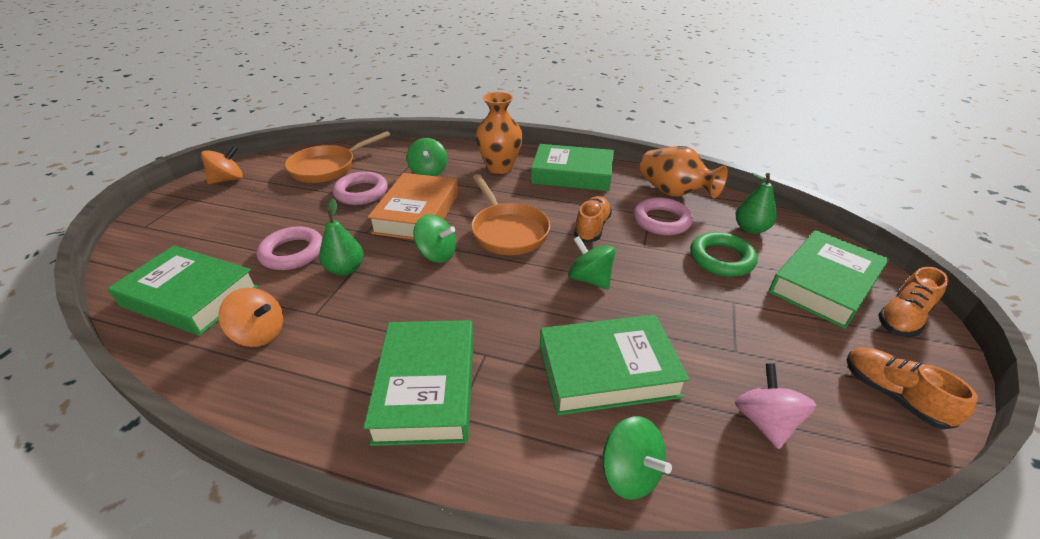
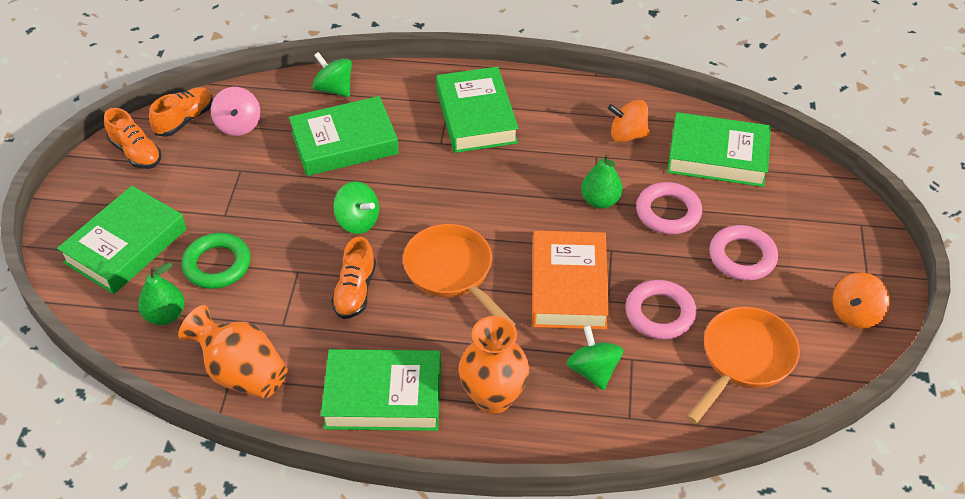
camera: 170 degrees right, 10 degrees up
green spinning top [413,215,456,263] -> none
pink ring [634,197,693,235] -> pink ring moved to [709,225,778,280]
orange shoe [878,267,948,337] -> orange shoe moved to [149,87,213,137]

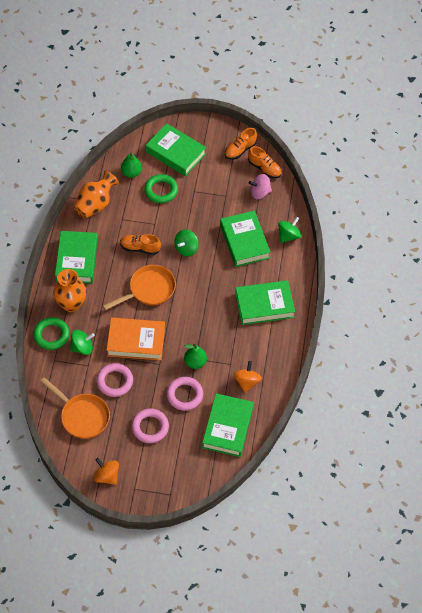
camera: 90 degrees right, 10 degrees up
none -> green ring [33,317,70,350]

